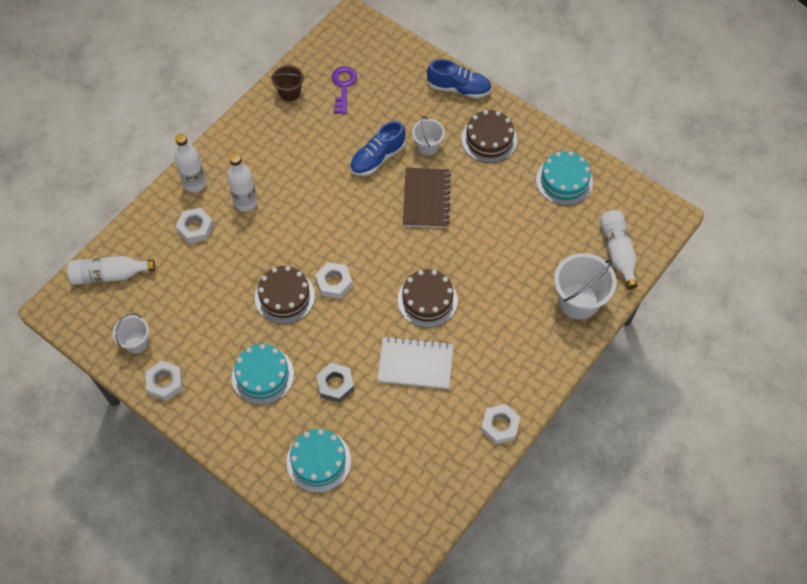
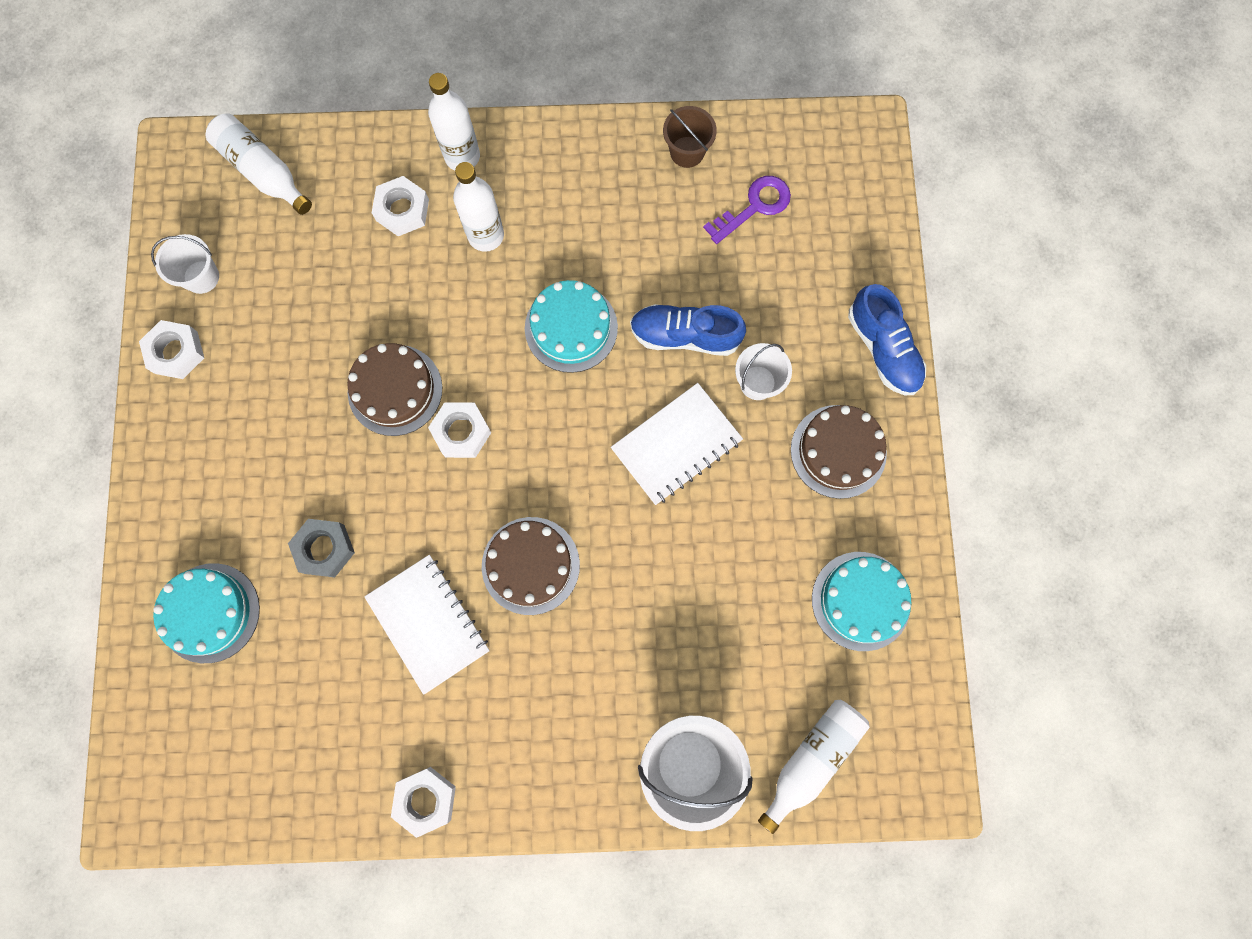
camera: 50 degrees right, 15 degrees up
turquoise cake [232,344,294,405] -> turquoise cake moved to [525,280,618,373]
brown notebook [403,168,451,228] -> white notebook [611,383,743,505]

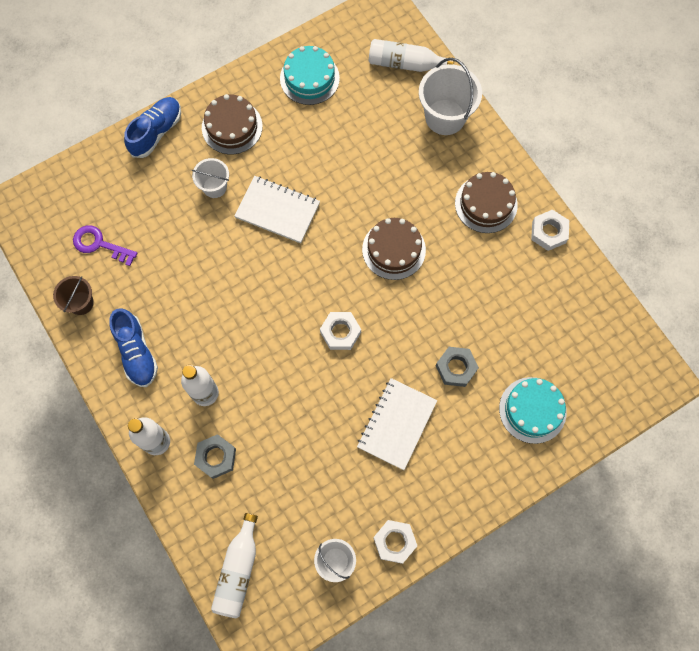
camera: 120 degrees left, 5 degrees down
brown cake [347,343,442,436] -> brown cake moved to [455,172,518,233]
white notebook [364,555,490,695] -> white notebook moved to [357,378,437,470]
white nut [372,176,429,236] -> grey nut [194,434,236,479]
turquoise cake [525,280,618,373] -> none
blue shoe [630,304,746,356] -> blue shoe moved to [109,308,158,387]

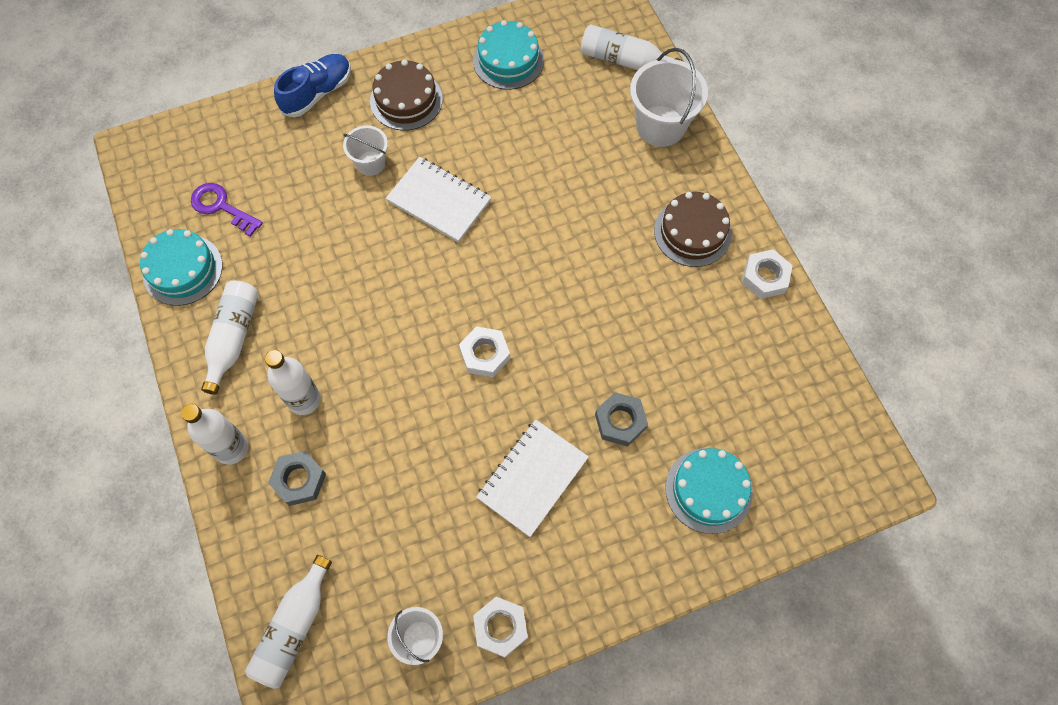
camera: 10 degrees right, 5 degrees down
brown bucket [53,276,94,315] -> turquoise cake [140,229,222,306]
blue shoe [109,308,158,387] -> white bottle [201,280,259,395]
brown cake [362,218,426,280] -> none

